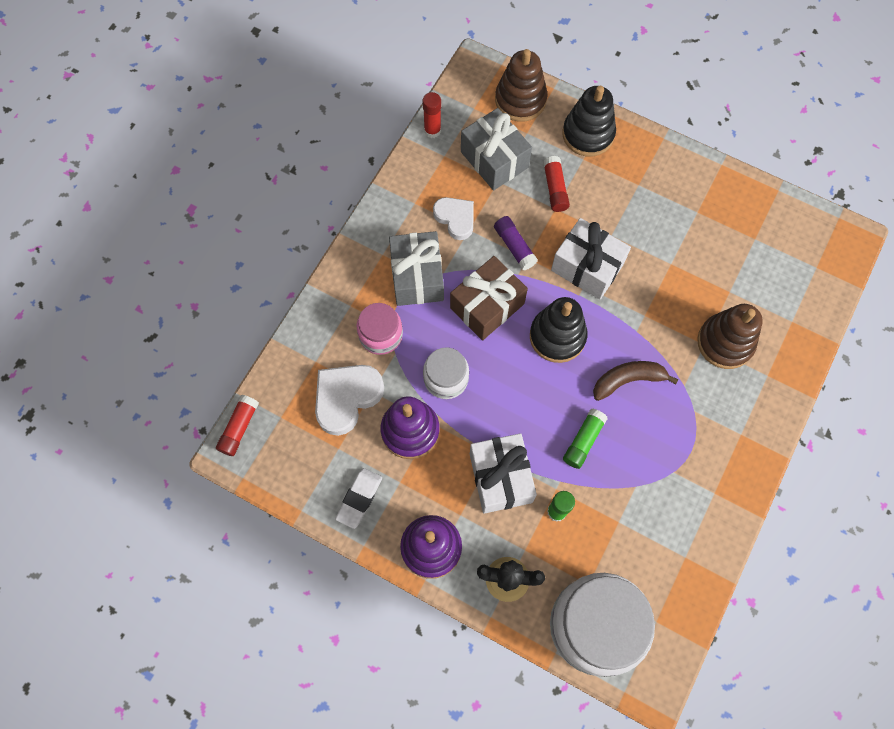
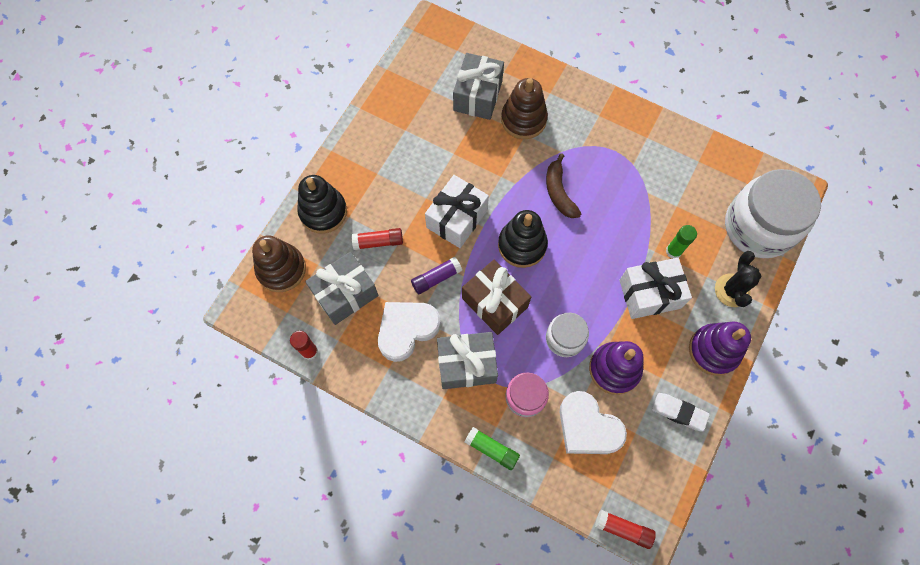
camera: 90 degrees left, 0 degrees up
white heart [433,197,474,240] -> white heart [378,302,441,362], size x1.52
green glue stick [563,409,608,469] -> green glue stick moved to [464,427,520,470]
none -> grey gift [453,53,504,120]

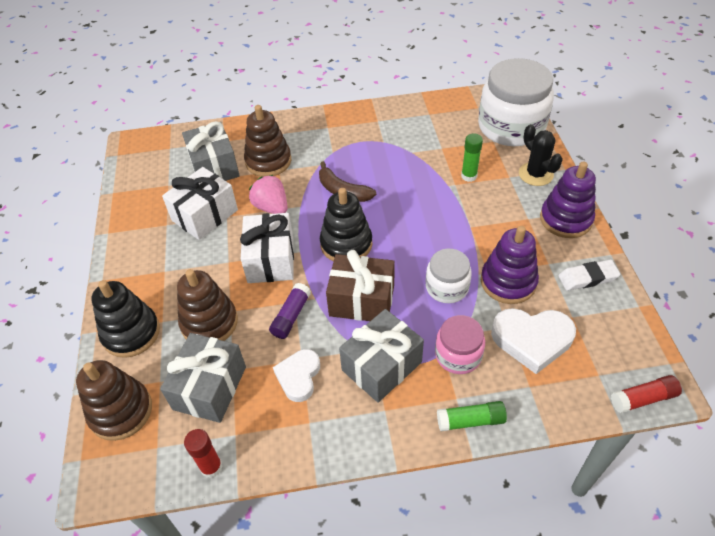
camera: 35 degrees left, 20 degrees down
red glue stick [351,228,403,250] -> brown stacking toy [177,269,238,341]
white heart [378,302,441,362] -> white heart [273,349,320,402], size x0.66
white gift [619,258,692,319] -> white gift moved to [162,167,238,240]
none -> pink strawberry [249,175,288,214]

